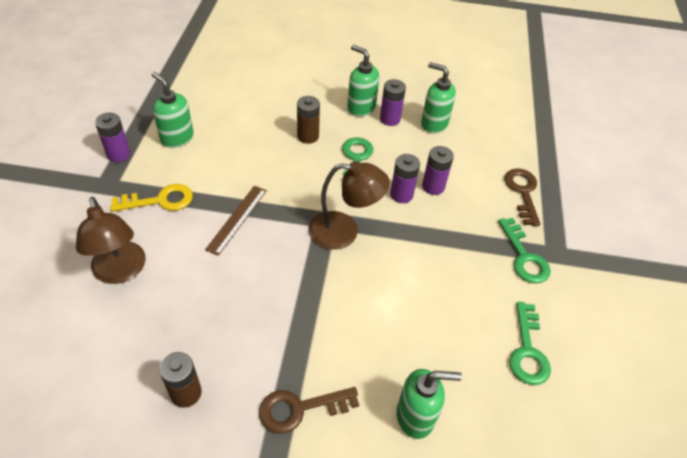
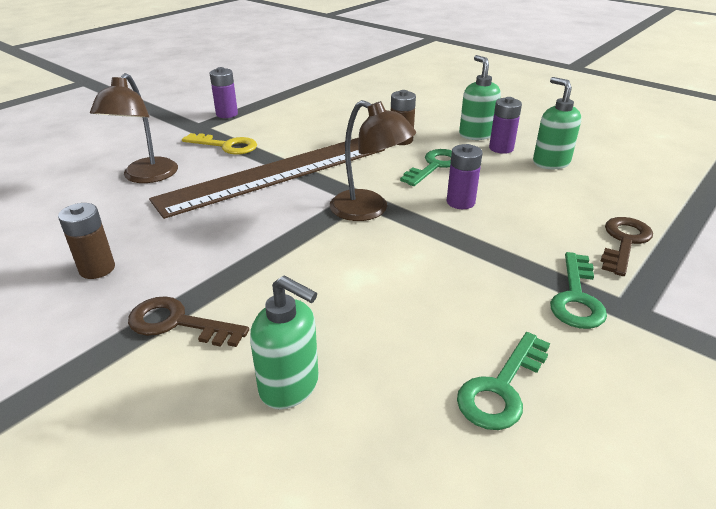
camera: 35 degrees right, 15 degrees down
green soap dispenser [151,72,194,148] -> none
brown ruler [205,186,267,256] -> brown ruler [149,138,385,219], size x2.41
purple battery [422,146,454,195] -> none

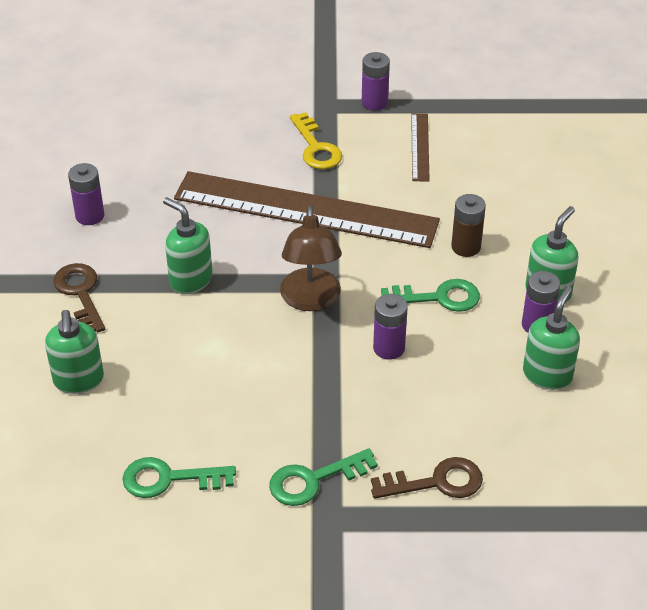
camera: 50 degrees right, 10 degrees up
brown battery [58,203,115,279] -> purple battery [68,163,104,225]
brown lamp [90,73,178,183] -> none
none -> green soap dispenser [163,197,213,294]
none -> brown ruler [411,113,430,182]

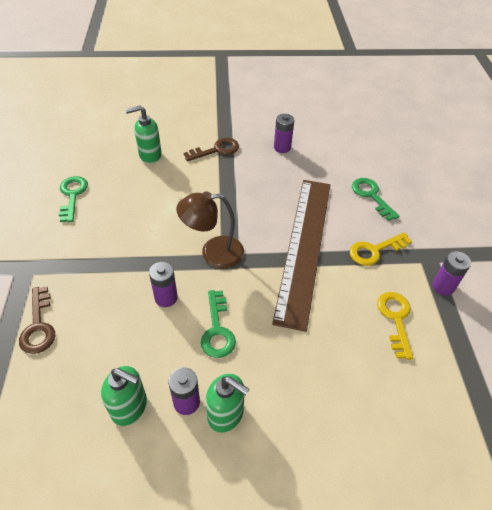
camera: 85 degrees right, 5 degrees up
green soap dispenser [163,197,213,294] -> none
green key [269,448,378,506] -> green key moved to [352,178,400,221]
brown ruler [411,113,430,182] -> yellow key [377,292,413,360]
brown battery [451,194,486,257] -> none

